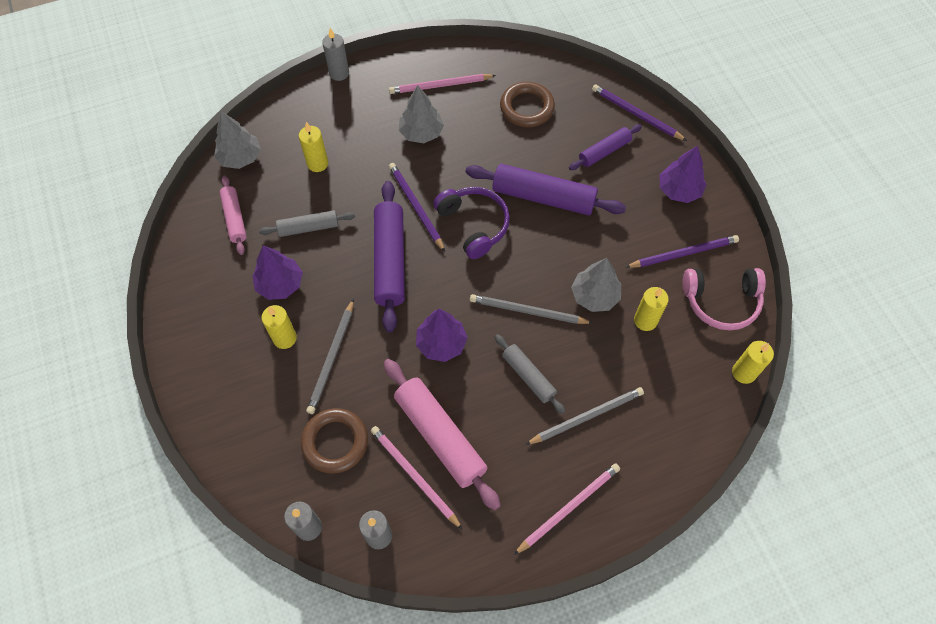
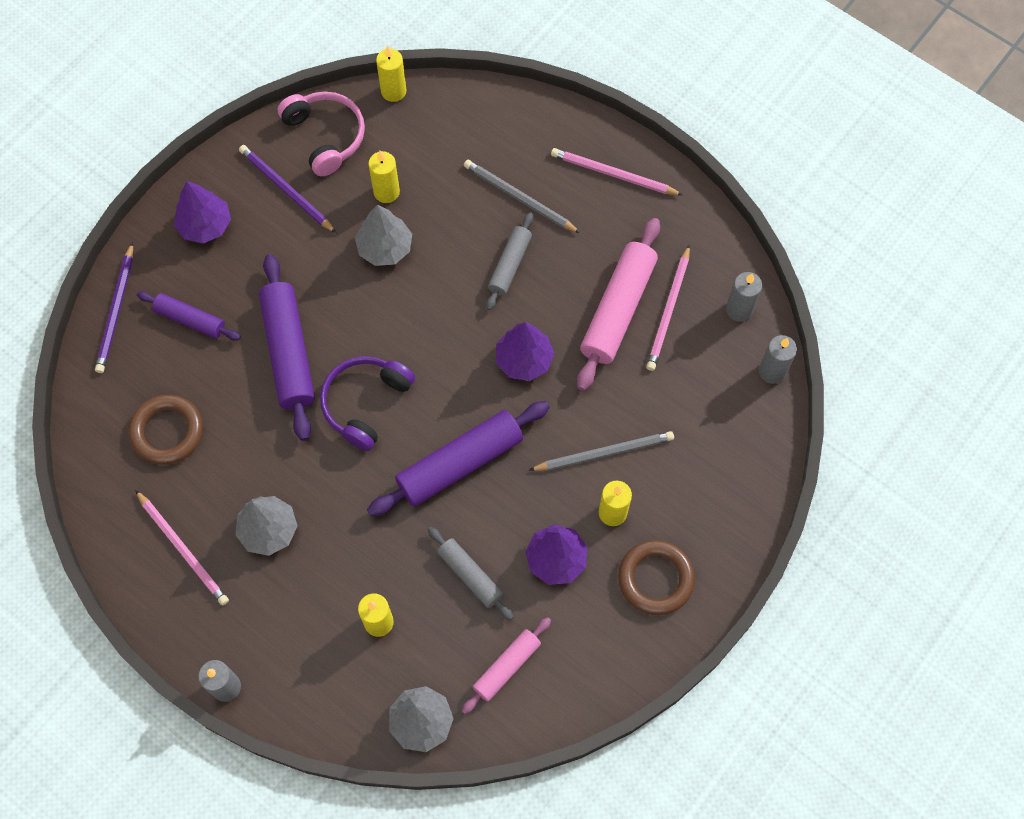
camera: 120 degrees left, 5 degrees up
brown ring [301,408,368,474] -> brown ring moved to [618,540,695,615]
purple pencil [389,163,445,252] -> none
grey pencil [470,294,593,324] -> none

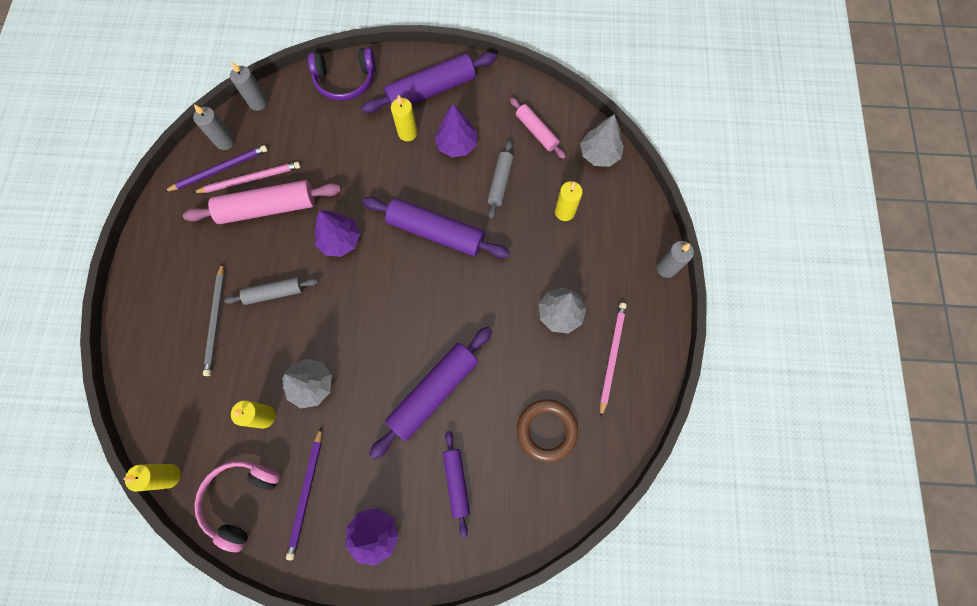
camera: 125 degrees left, 5 degrees up
purple pencil [95,242,133,373] -> purple pencil moved to [164,145,268,192]
purple headphones [320,356,415,451] -> purple headphones moved to [308,48,376,101]
pink rolling pin [462,617,551,714] -> pink rolling pin turned 45 degrees clockwise [510,98,566,159]
grey pencil [529,431,674,471] -> none
pink pencil [551,148,683,195] -> none
brown ring [618,540,695,615] -> purple rolling pin [362,52,496,113]

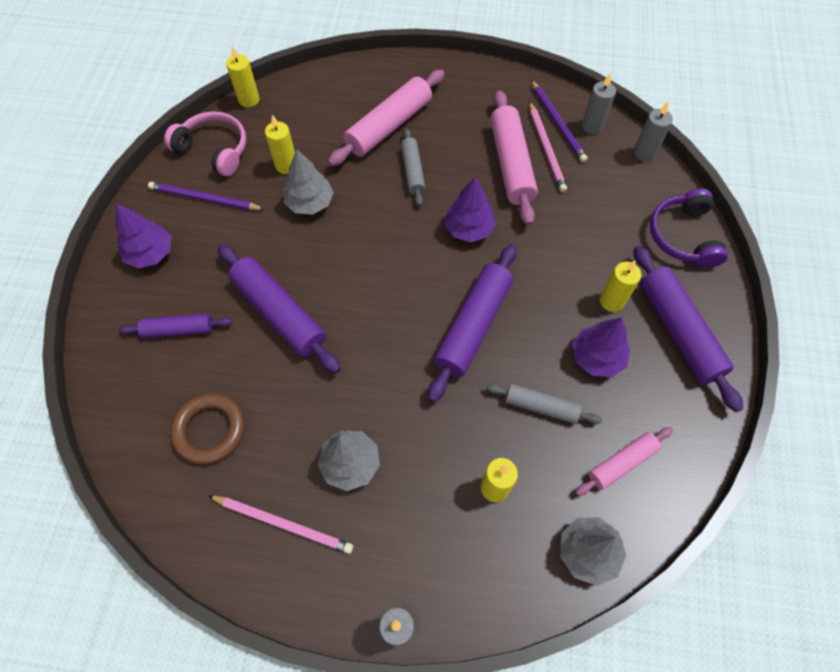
camera: 95 degrees right, 10 degrees down
grey pencil [203,263,225,376] -> pink rolling pin [328,70,445,166]

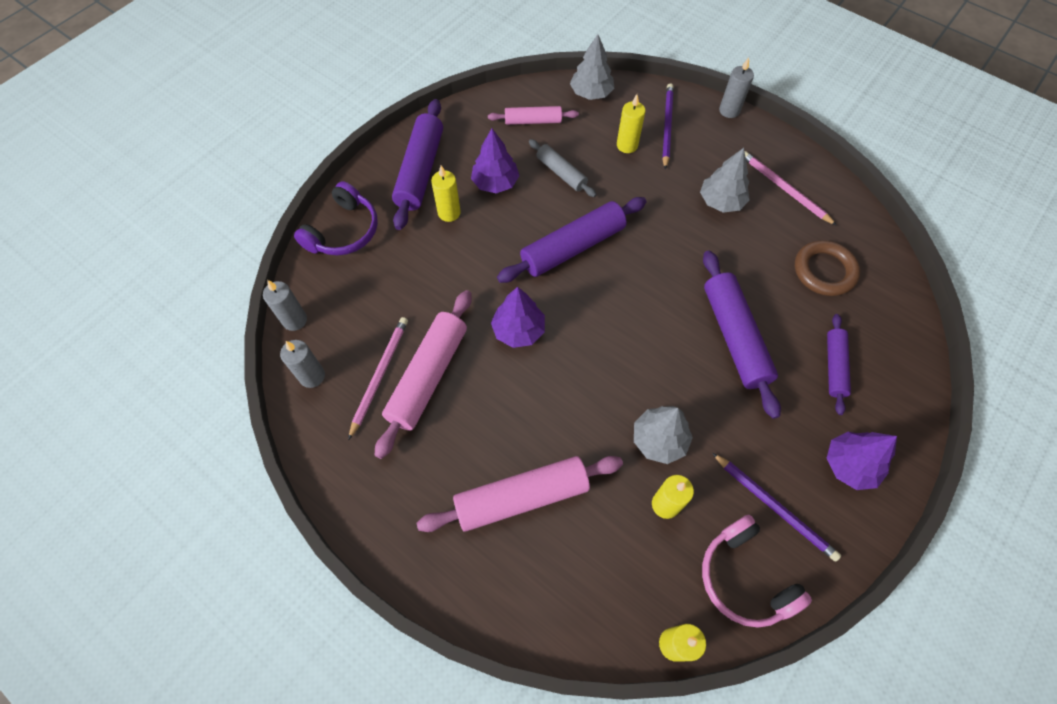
camera: 150 degrees left, 0 degrees up
purple rolling pin [119,314,232,338] -> purple rolling pin turned 75 degrees clockwise [827,314,851,415]
grey rolling pin [401,128,426,206] -> none
purple pencil [531,80,588,162] -> purple pencil moved to [662,83,674,170]

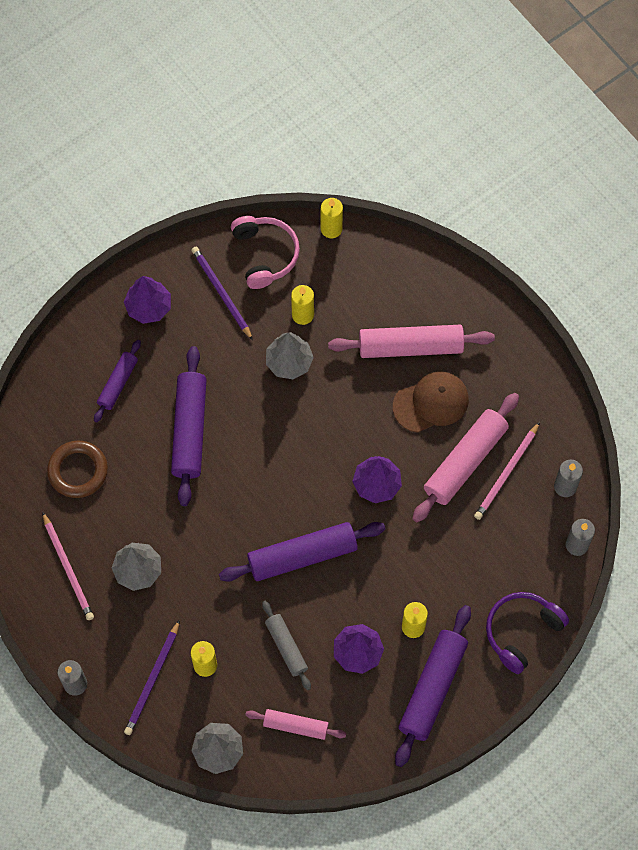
camera: 165 degrees left, 5 degrees up
none -> brown cap [393,372,469,433]

